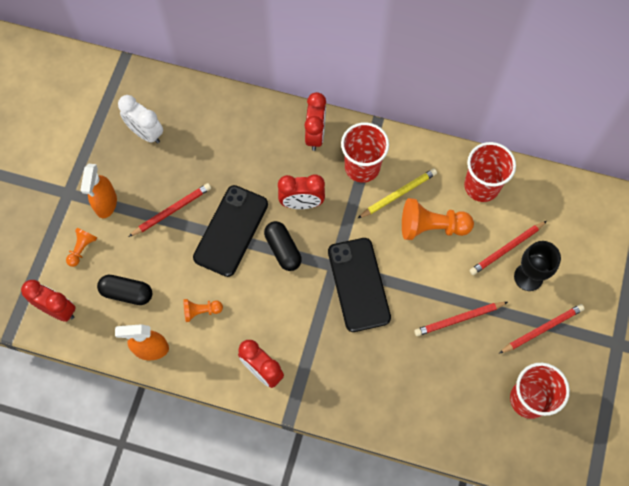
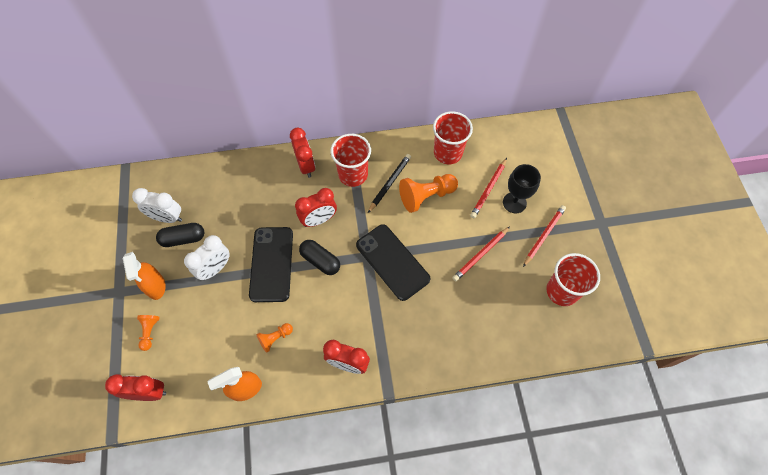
camera: 25 degrees left, 5 degrees down
black capsule [97,275,152,305] -> black capsule moved to [156,223,204,247]
red pencil [128,183,211,237] -> white clock [184,235,230,280]
yellow pencil [357,168,437,219] -> black pencil [368,154,411,213]

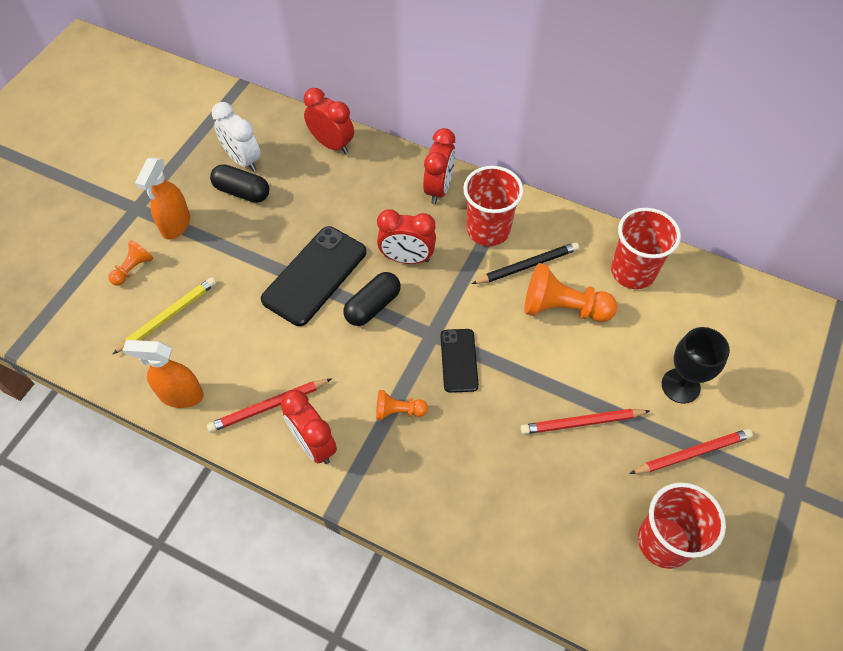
camera: 35 degrees right, 5 degrees down
red clock [105,374,166,401] -> red clock moved to [304,88,354,154]
white clock [184,235,230,280] -> none
orange pawn [257,323,293,353] -> orange pawn moved to [376,390,428,421]
black capsule [299,240,340,275] -> black capsule turned 60 degrees clockwise [344,272,401,326]
black phone [356,224,430,301] -> black phone [441,329,479,393], size x0.58
red pencil [470,158,507,218] -> red pencil moved to [207,379,332,433]
none -> yellow pencil [113,277,216,354]

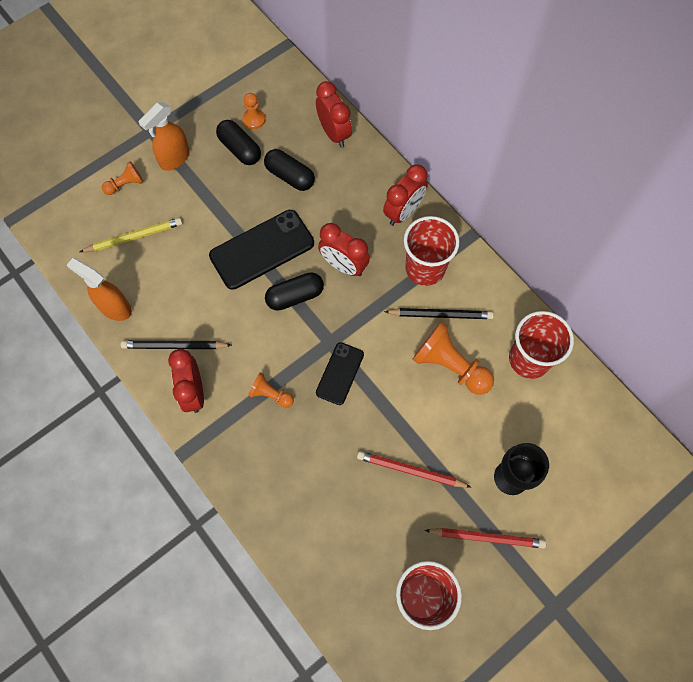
camera: 25 degrees right, 10 degrees up
red pencil [207,379,332,433] -> black pencil [121,340,232,349]
white clock [212,102,261,172] -> orange pawn [243,93,265,129]
none -> black capsule [264,149,315,191]

